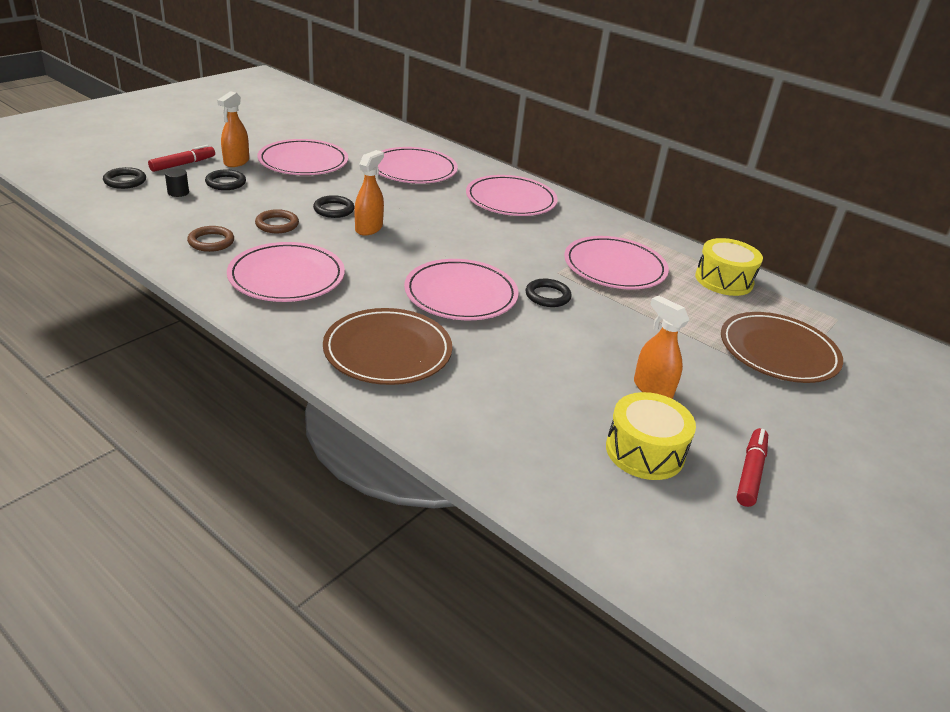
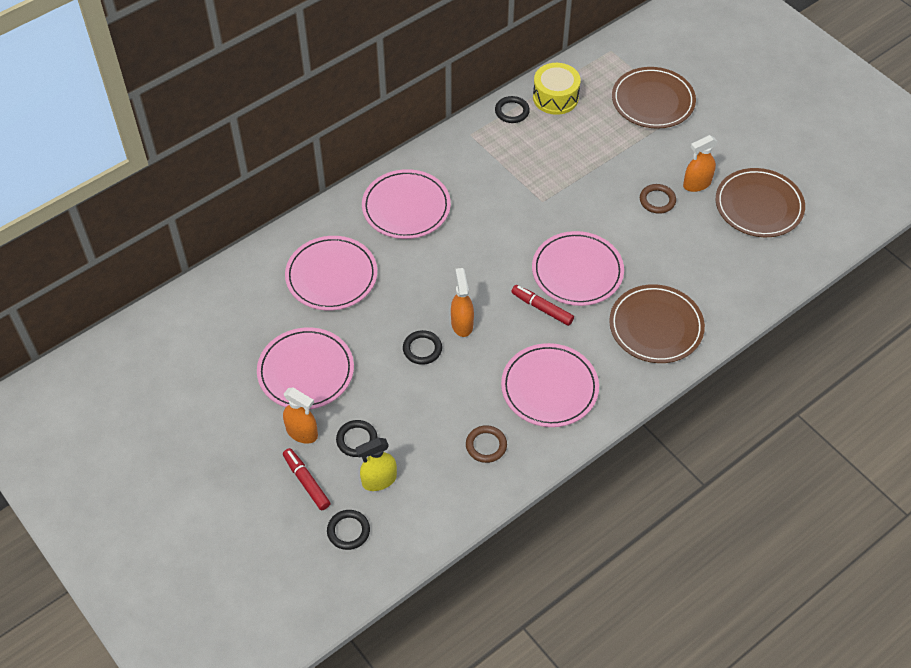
camera: 75 degrees left, 20 degrees up
black cylinder [165,168,189,197] -> yellow spray bottle [355,438,397,491]
brown ring [255,209,299,233] -> brown ring moved to [640,184,676,214]
orange spray bottle [355,150,384,236] -> orange spray bottle turned 45 degrees clockwise [451,268,474,337]
black ring [526,279,572,307] -> black ring moved to [495,96,530,123]
pink plate [564,236,669,289] -> none
yellow drum [606,392,696,480] -> brown plate [716,168,805,237]
red marker [737,428,768,507] -> red marker moved to [511,285,574,326]

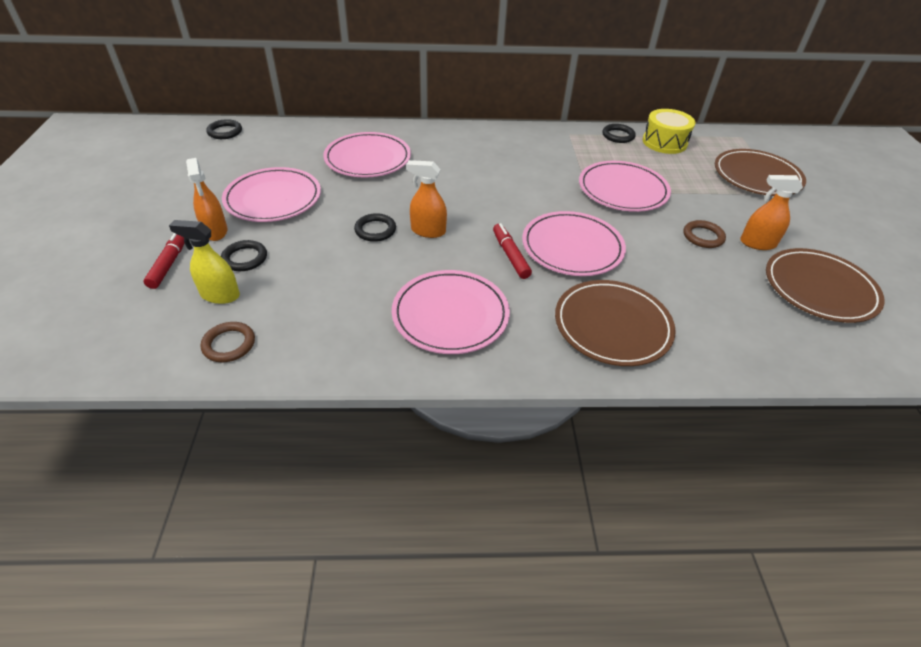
camera: 35 degrees right, 10 degrees down
black ring [327,510,370,550] -> black ring moved to [206,119,242,139]
pink plate [362,169,451,239] -> pink plate moved to [579,161,671,212]
orange spray bottle [451,268,474,337] -> orange spray bottle turned 105 degrees counterclockwise [406,160,447,238]
brown ring [466,425,507,463] -> brown ring moved to [201,322,255,362]

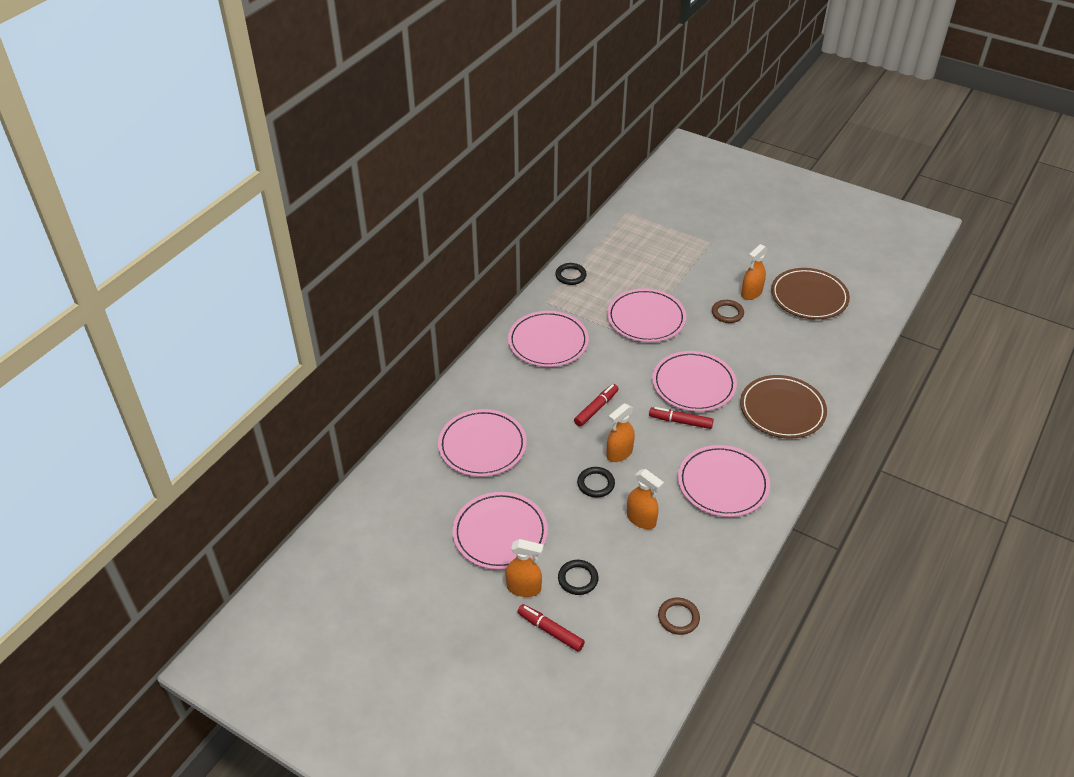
camera: 55 degrees left, 0 degrees up
yellow spray bottle [169,220,240,304] -> none
black ring [206,119,242,139] -> none
yellow drum [642,109,696,154] -> none
brown plate [715,149,806,196] -> none
none -> pink plate [508,311,589,367]
none -> red marker [574,384,619,427]
none -> orange spray bottle [627,469,664,529]

